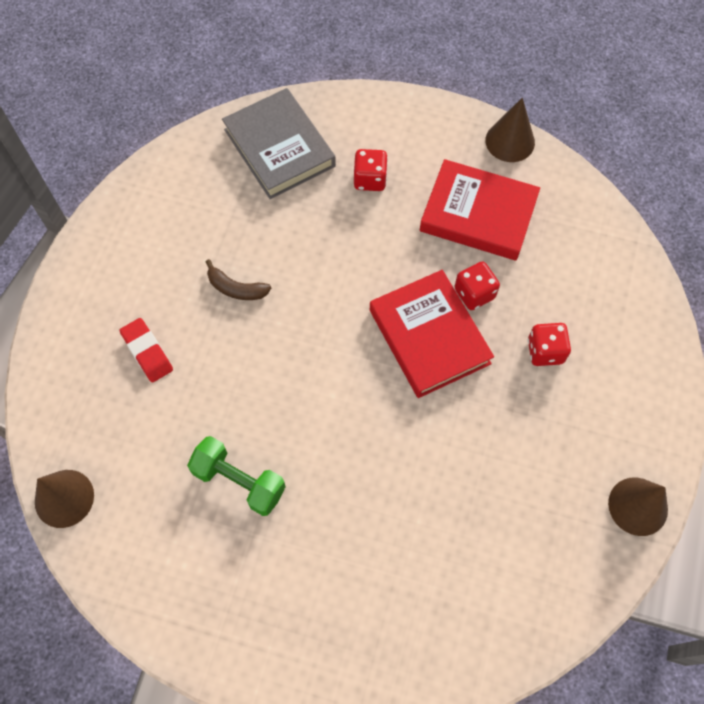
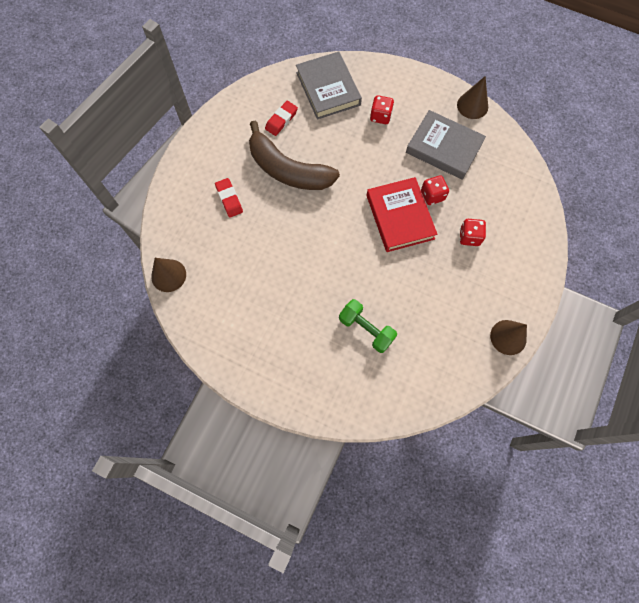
camera: 10 degrees right, 5 degrees up
green dumbbell [187,436,286,516] -> green dumbbell moved to [339,299,397,353]
brown banana [206,259,271,300] -> brown banana [249,121,340,190], size x2.40
red book [420,159,540,260] -> grey book [406,110,486,180]
none -> red eraser [265,101,298,136]

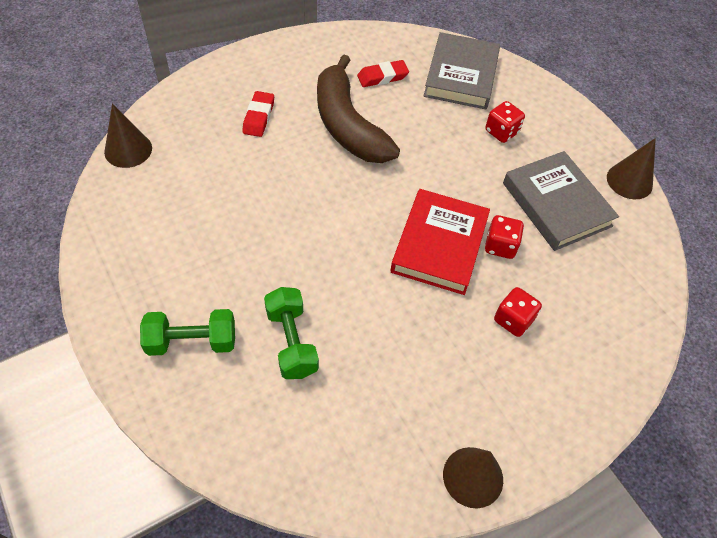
camera: 30 degrees right, 15 degrees down
none -> green dumbbell [140,309,235,356]

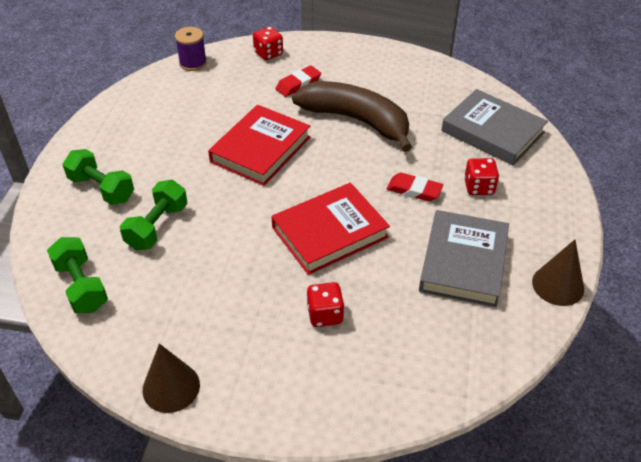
camera: 45 degrees right, 10 degrees down
brown cone [104,103,152,168] -> purple spool [175,27,207,71]
brown banana [317,54,400,163] -> brown banana turned 105 degrees clockwise [292,81,412,152]
red eraser [357,60,409,87] -> red eraser moved to [387,173,443,202]
grey book [424,32,500,109] -> grey book turned 75 degrees clockwise [441,89,548,166]
red dice [485,215,524,259] -> red dice moved to [253,26,283,60]
none -> green dumbbell [47,237,108,313]
none -> red book [208,105,310,186]

